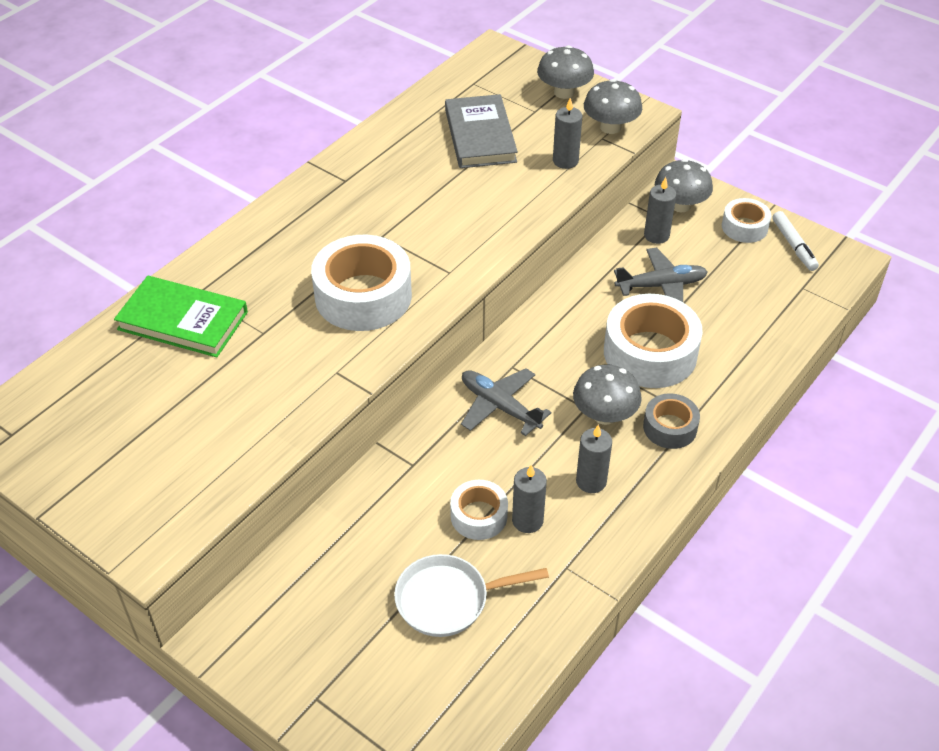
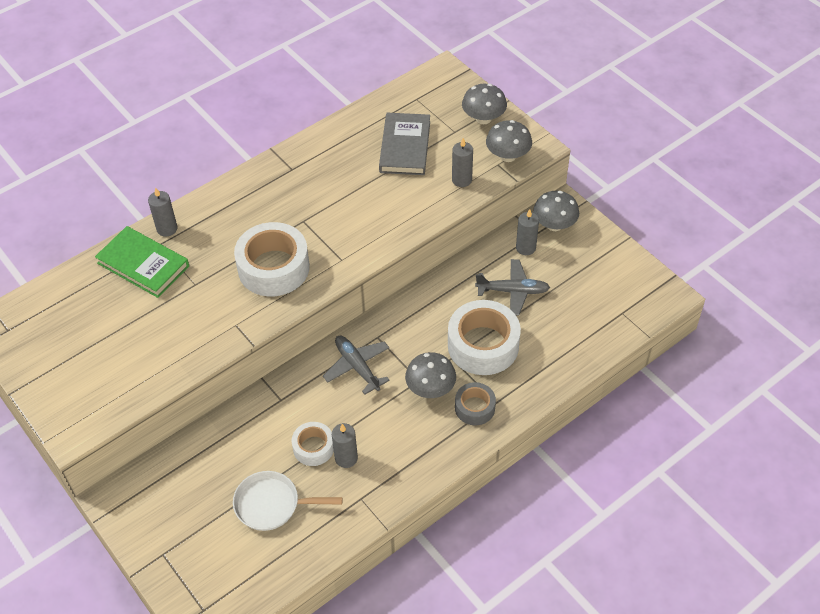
camera: 15 degrees right, 5 degrees up
grey candle [576,425,612,493] -> grey candle moved to [148,187,177,237]
white tape [722,198,771,243] -> none
white marker [772,211,819,271] -> none

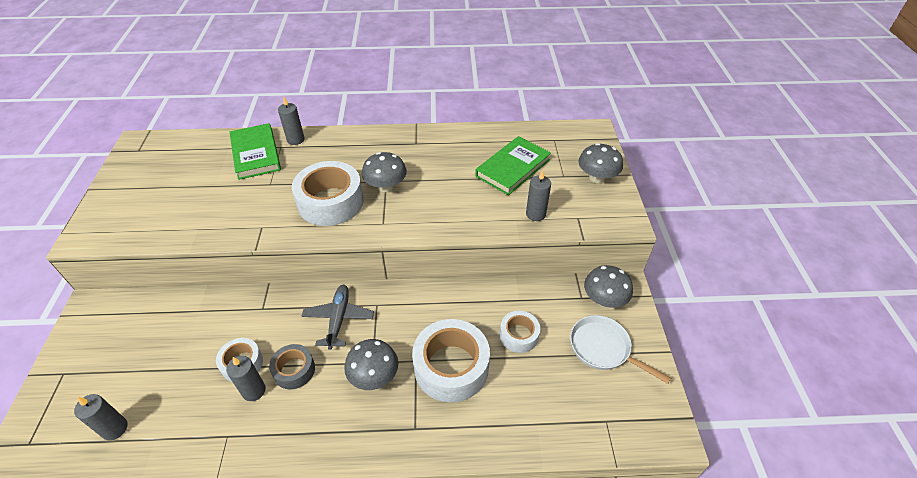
camera: 35 degrees right, 5 degrees down
white pan [233,471,343,531] -> white pan moved to [570,315,671,384]
grey book [379,113,430,175] -> green book [475,136,551,195]
grey tape [455,382,496,425] -> grey tape moved to [269,344,315,389]
grey plane [475,259,550,316] -> white tape [500,311,540,353]
grey mushroom [486,120,532,162] -> grey mushroom moved to [362,152,407,192]
grey candle [516,209,539,255] -> grey candle moved to [74,394,128,440]

